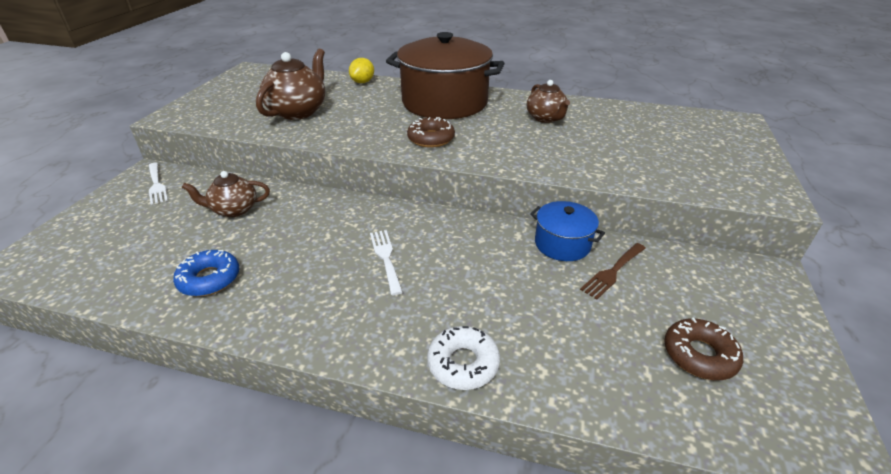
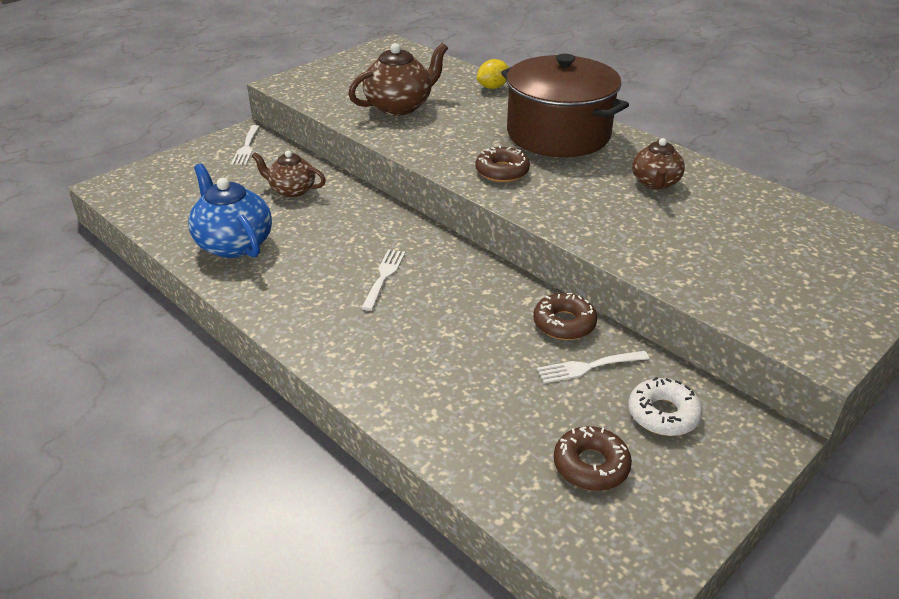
camera: 30 degrees right, 0 degrees up
blue donut [173,250,239,296] -> blue teapot [188,163,272,258]
white donut [427,326,500,390] -> white donut moved to [628,377,702,436]
blue pot [530,201,605,261] -> brown donut [533,292,597,340]
brown fork [580,243,646,299] -> white fork [537,351,649,383]

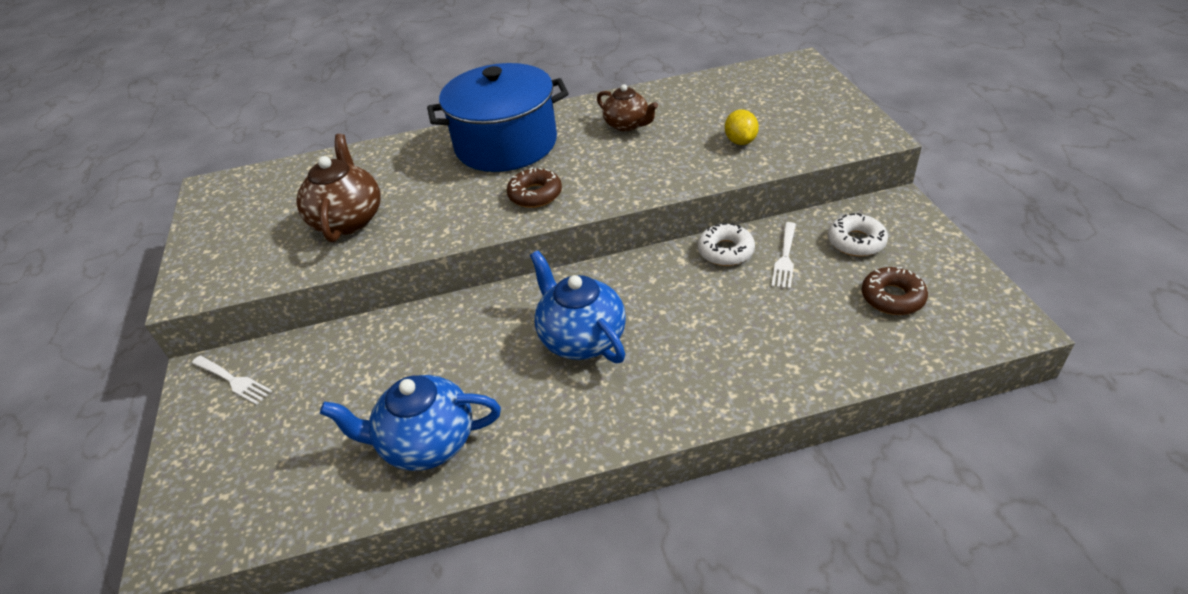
camera: 55 degrees left, 5 degrees up
brown teapot [252,150,326,197] -> none
white fork [362,249,405,311] -> blue teapot [530,250,626,363]
yellow lemon [477,59,509,89] -> yellow lemon moved to [725,110,759,145]
brown pot [501,54,629,157] -> blue pot [427,63,569,172]
brown donut [533,292,597,340] -> white donut [698,223,755,266]

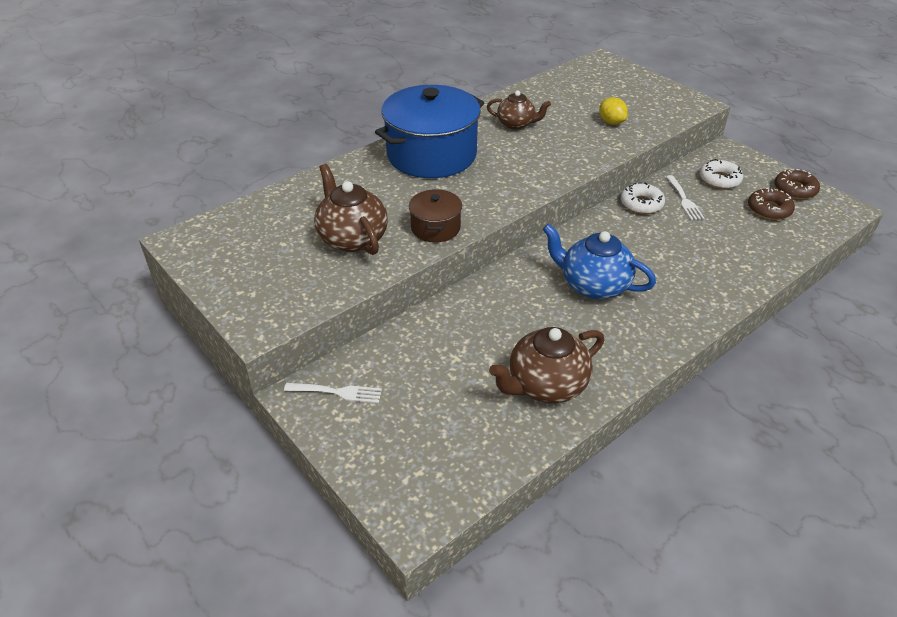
camera: 30 degrees left, 0 degrees up
blue teapot [320,375,501,471] -> brown teapot [489,327,604,403]
brown donut [507,167,562,208] -> brown donut moved to [774,169,820,199]
none -> brown pot [409,189,462,243]

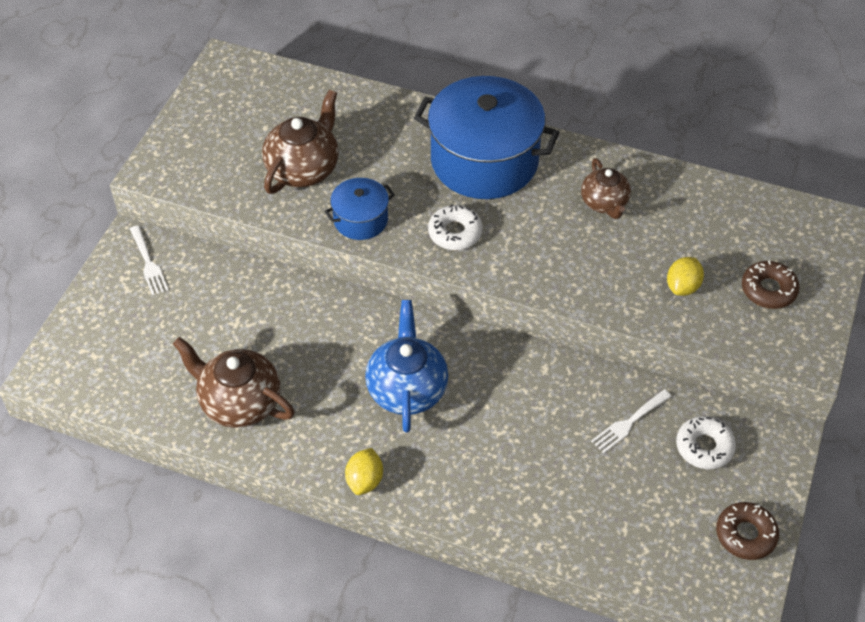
camera: 60 degrees right, 10 degrees up
brown pot [409,189,462,243] -> blue pot [324,178,395,240]
white donut [620,182,665,214] -> white donut moved to [428,204,483,250]
brown donut [748,187,795,220] -> brown donut moved to [742,260,799,309]
none -> yellow lemon [345,448,383,495]

